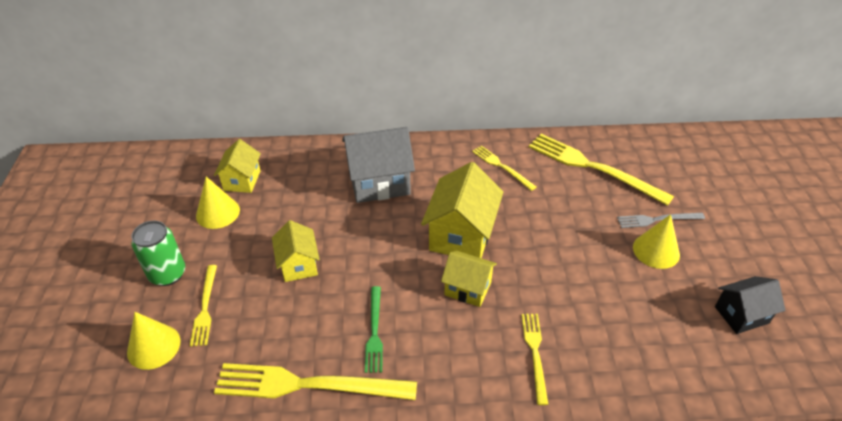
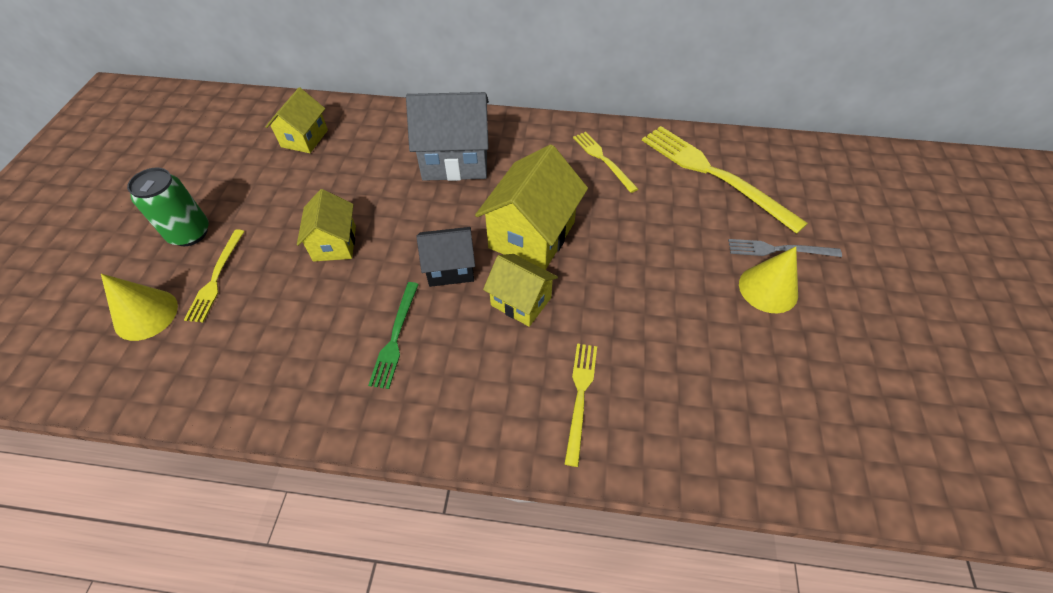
camera: 10 degrees right, 10 degrees up
yellow cone [196,177,240,229] -> none
yellow fork [214,363,417,400] -> none
black house [715,276,786,334] -> black house moved to [416,227,475,287]

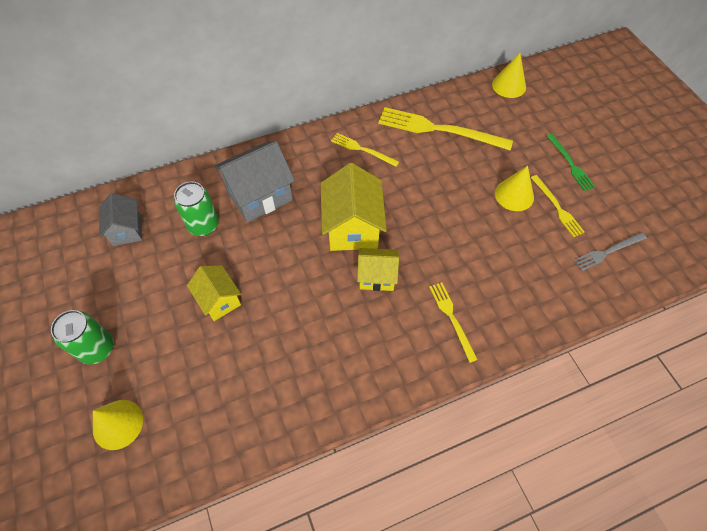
camera: 30 degrees left, 5 degrees up
yellow fork [184,229,245,322] -> yellow fork moved to [531,175,585,237]
yellow house [266,88,328,153] -> grey house [99,193,142,246]
green fork [368,282,419,389] -> green fork moved to [547,134,595,191]
black house [416,227,475,287] -> none
grey fork [728,239,842,257] -> grey fork moved to [573,232,647,271]
none -> green can [174,181,219,236]
none -> yellow cone [492,53,526,98]

